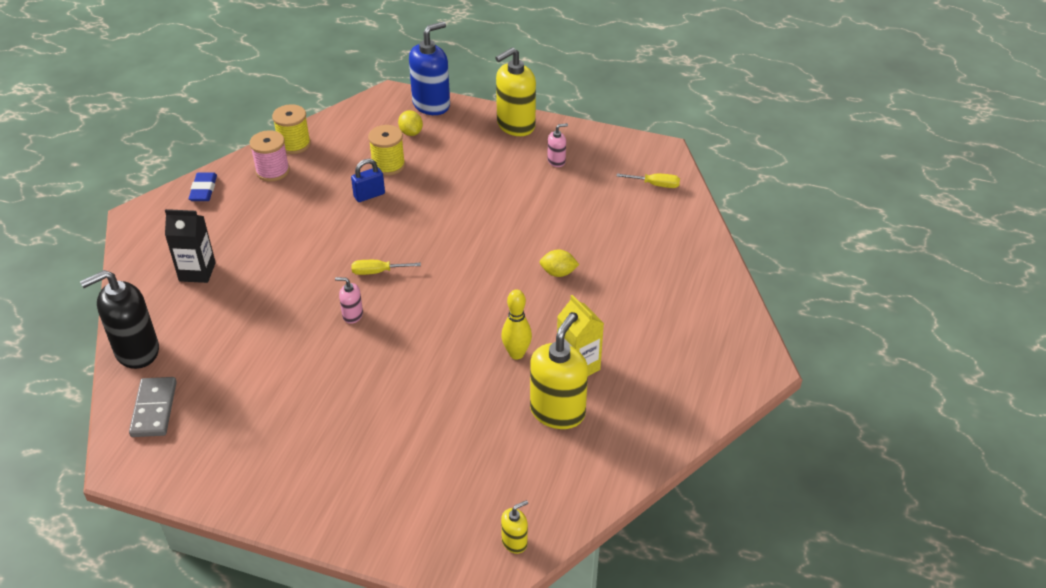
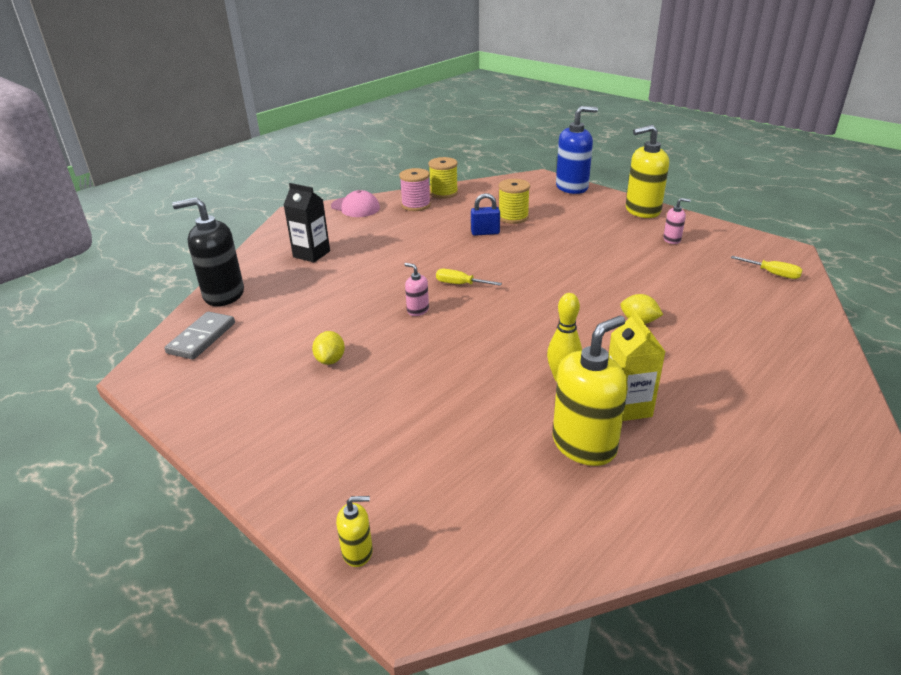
camera: 25 degrees right, 10 degrees down
blue eraser [189,172,217,201] -> pink cap [331,190,380,217]
yellow lemon [398,110,423,136] -> yellow lemon moved to [312,331,345,365]
yellow soap dispenser [501,500,528,554] -> yellow soap dispenser moved to [336,496,373,567]

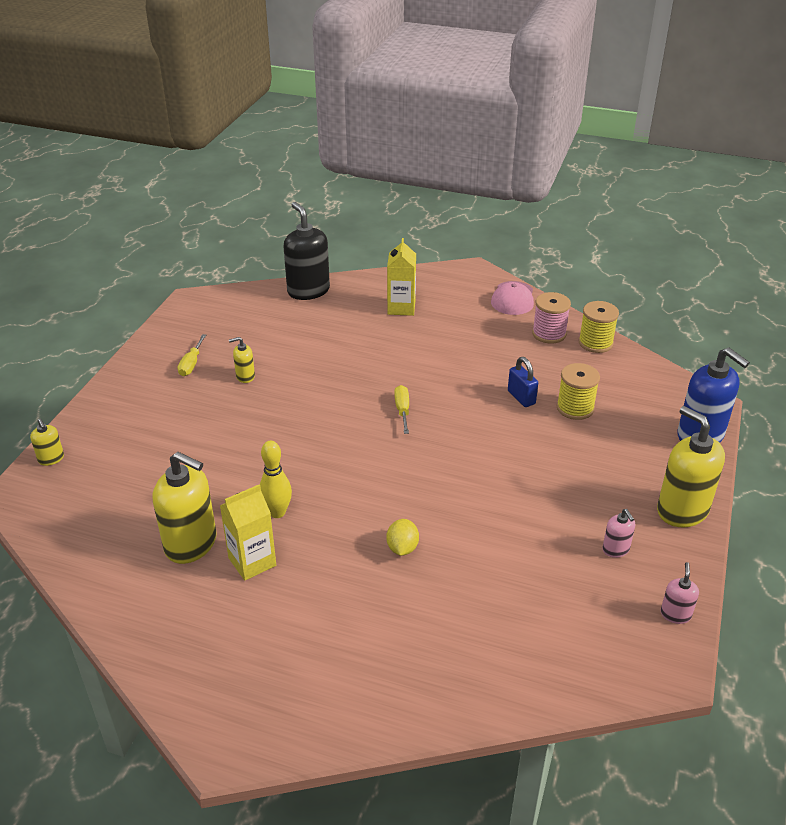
camera: 65 degrees right, 5 degrees up
grey domino [165,311,235,360] -> none
black carton [284,183,330,262] -> yellow carton [387,238,416,316]
yellow lemon [312,331,345,365] -> yellow soap dispenser [229,337,255,383]
pink soap dispenser [404,263,429,316] -> pink soap dispenser moved to [660,562,699,624]
yellow screwdriver [731,256,803,279] -> yellow screwdriver moved to [178,334,206,376]

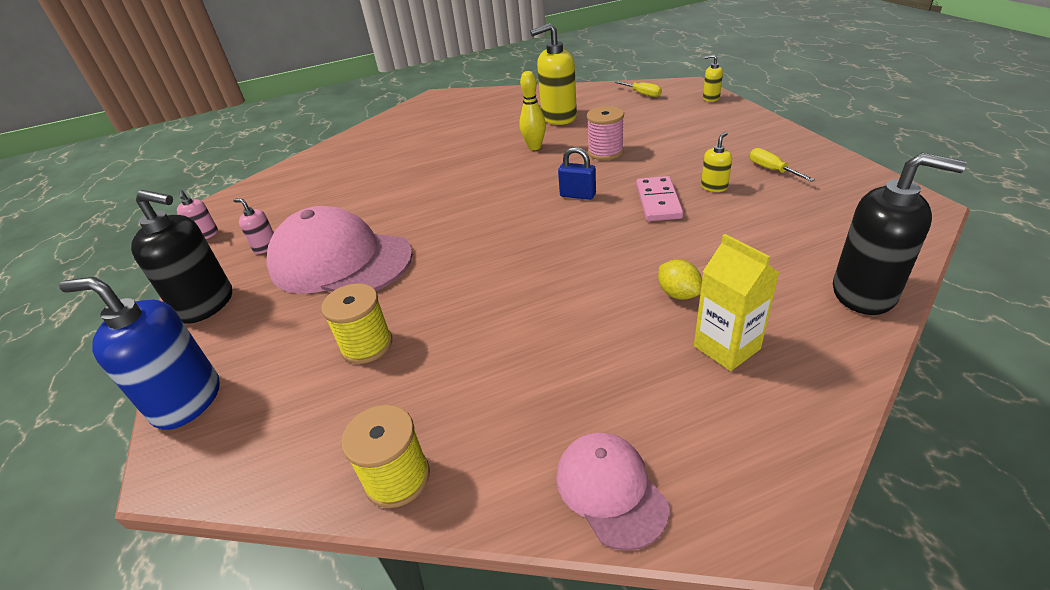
camera: 145 degrees right, 0 degrees up
yellow carton [220,484,276,581] -> none
yellow lemon [386,519,419,556] -> yellow lemon moved to [658,260,702,300]
yellow screwdriver [394,385,409,434] -> yellow screwdriver moved to [614,81,662,97]
blue padlock [508,357,538,407] -> blue padlock moved to [558,147,596,200]
pink spool [532,292,571,344] -> pink spool moved to [587,106,624,160]
yellow soap dispenser [657,406,725,527] -> black soap dispenser [131,190,232,324]
none -> pink cap [266,206,413,294]
none -> pink domino [636,176,683,221]

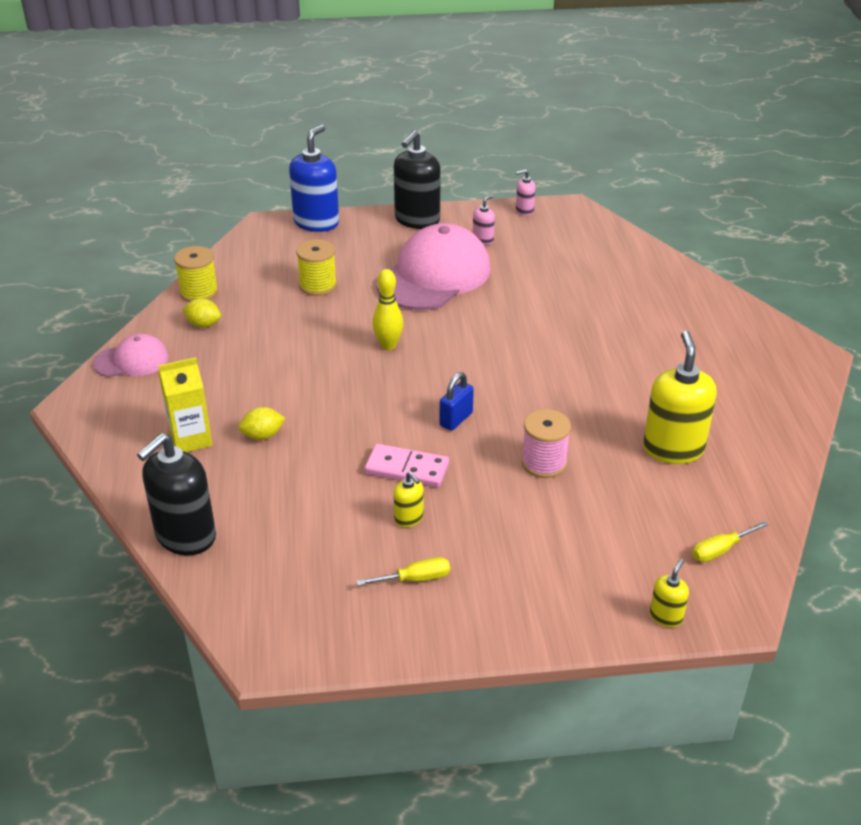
camera: 100 degrees right, 0 degrees up
yellow bowling pin [519,71,546,150] -> yellow bowling pin moved to [373,269,403,350]
none -> yellow lemon [182,298,221,328]

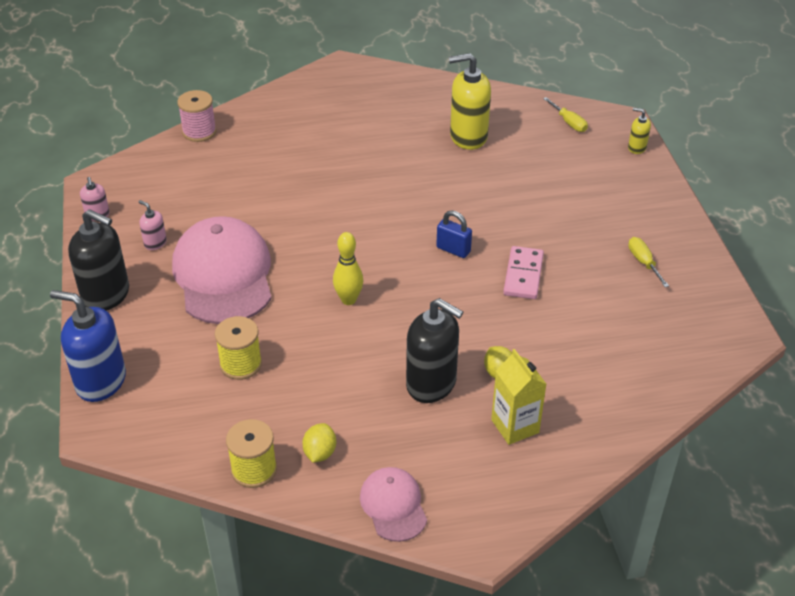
camera: 95 degrees left, 5 degrees up
black soap dispenser [137,433,216,555] -> black soap dispenser moved to [406,298,463,403]
pink cap [376,223,491,310] -> pink cap turned 45 degrees clockwise [172,216,272,324]
yellow soap dispenser [394,472,424,527] -> none
pink spool [521,409,571,478] -> pink spool moved to [177,90,217,142]

